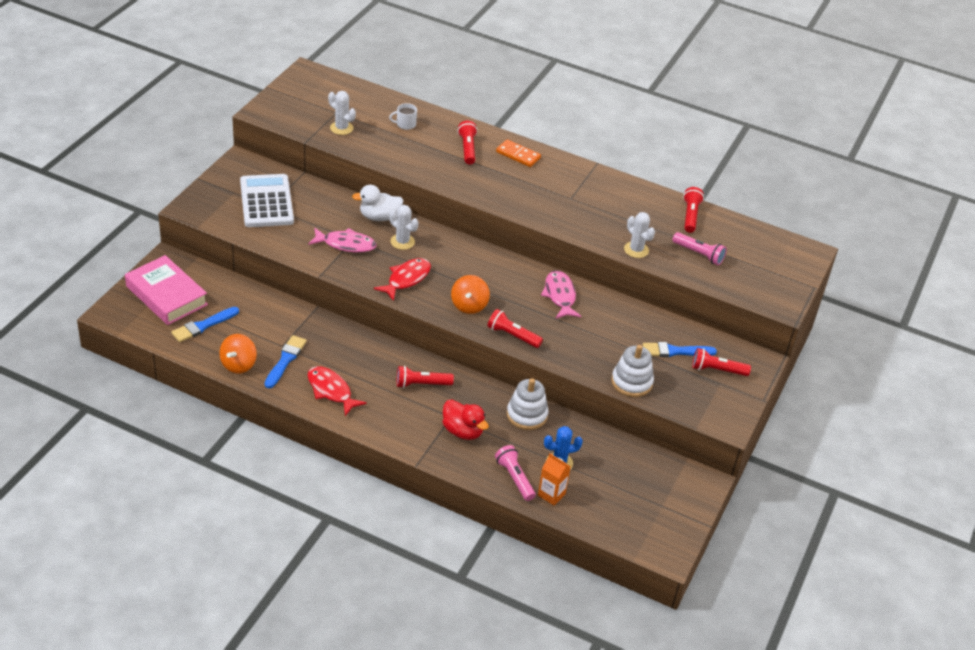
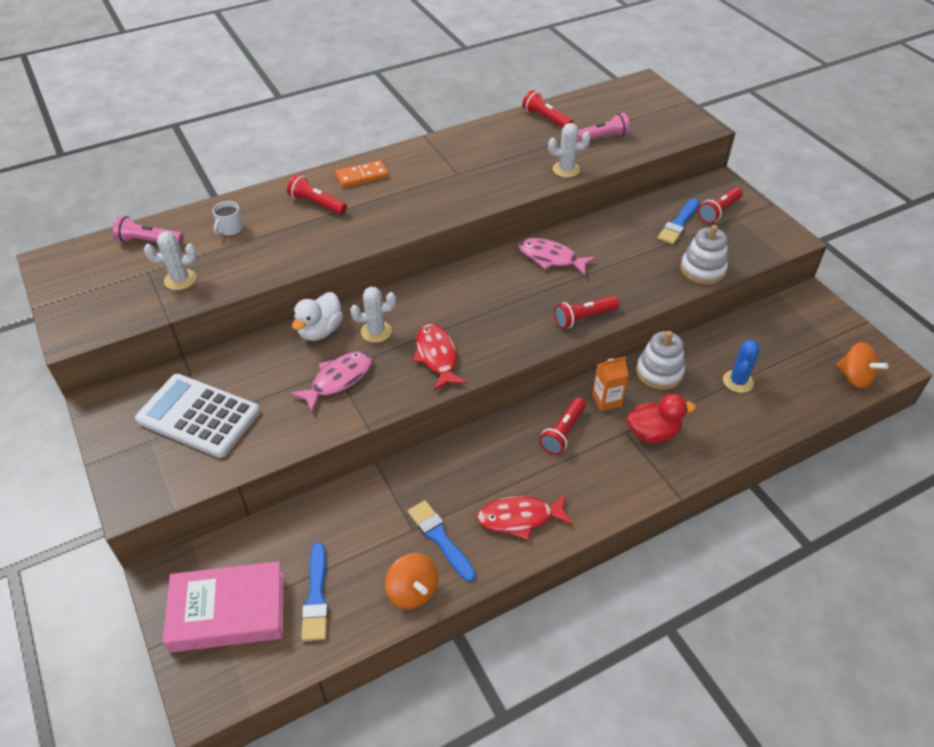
camera: 50 degrees left, 5 degrees up
orange spinning top [451,275,490,314] -> orange spinning top moved to [836,342,888,389]
pink flashlight [495,445,536,501] -> pink flashlight moved to [113,216,184,246]
orange carton [538,453,571,506] -> orange carton moved to [592,356,629,412]

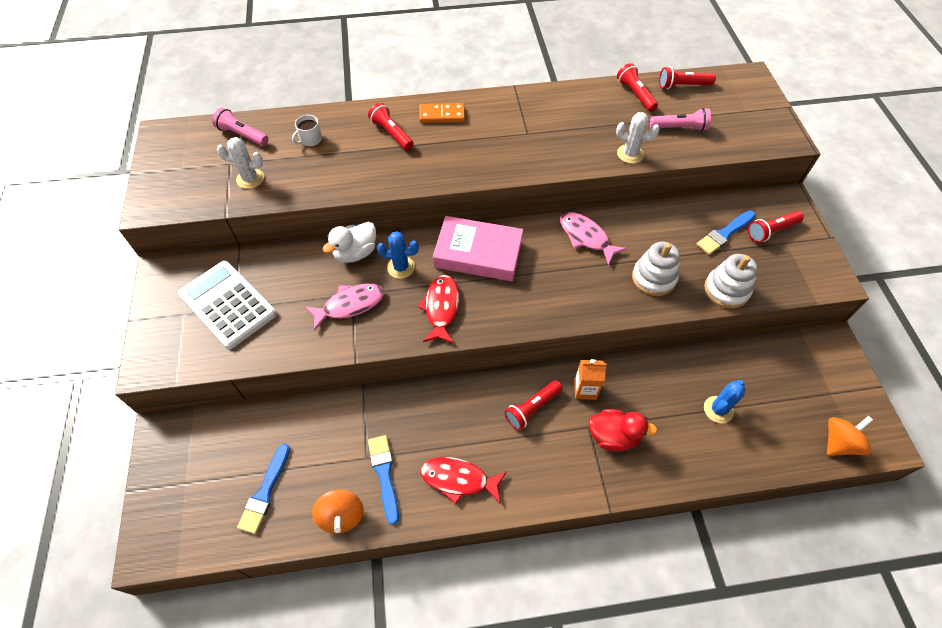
camera: 20 degrees right, 10 degrees up
pink book [163,561,284,653] -> pink book moved to [433,216,523,281]
white cactus [350,287,396,343] -> blue cactus [377,231,419,279]
red flashlight [554,296,619,329] -> red flashlight moved to [659,67,716,90]
white stacking toy [636,331,685,390] -> white stacking toy moved to [632,242,680,296]
orange spinning top [836,342,888,389] -> orange spinning top turned 105 degrees counterclockwise [827,416,873,456]

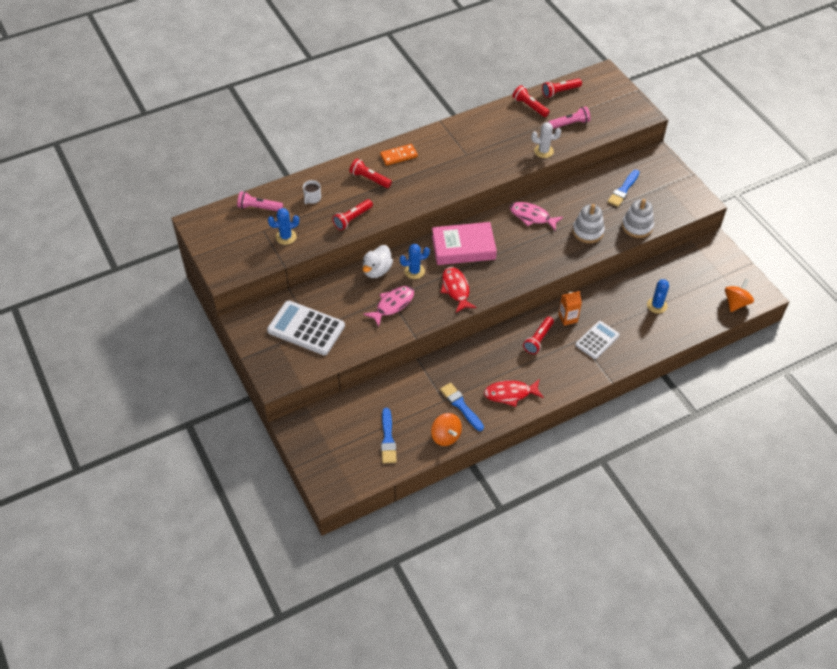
camera: 20 degrees left, 5 degrees down
white cactus [217,137,264,189] -> blue cactus [268,208,299,245]
red duck [588,409,658,452] -> white calculator [575,321,620,359]
red flashlight [748,211,804,243] -> red flashlight moved to [332,199,373,230]

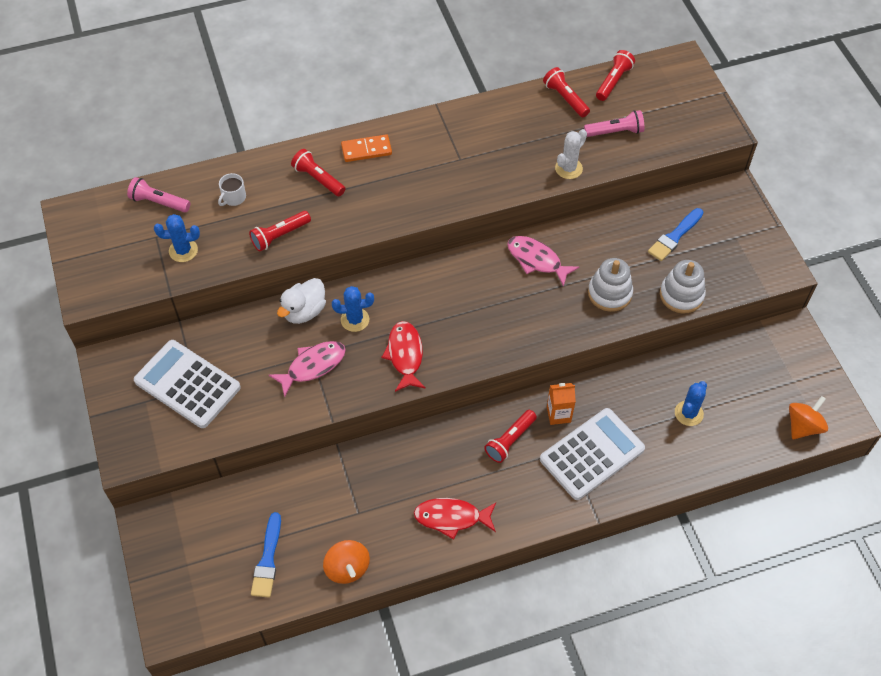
camera: 10 degrees right, 5 degrees up
pink book [432,222,497,265] -> none
blue brush [440,383,484,431] -> none
white cactus [531,122,561,158] -> white cactus turned 60 degrees counterclockwise [555,129,587,179]
red flashlight [542,78,582,98] -> red flashlight turned 135 degrees clockwise [596,50,635,101]
white calculator [575,321,620,359] -> white calculator [540,408,645,500], size x1.60

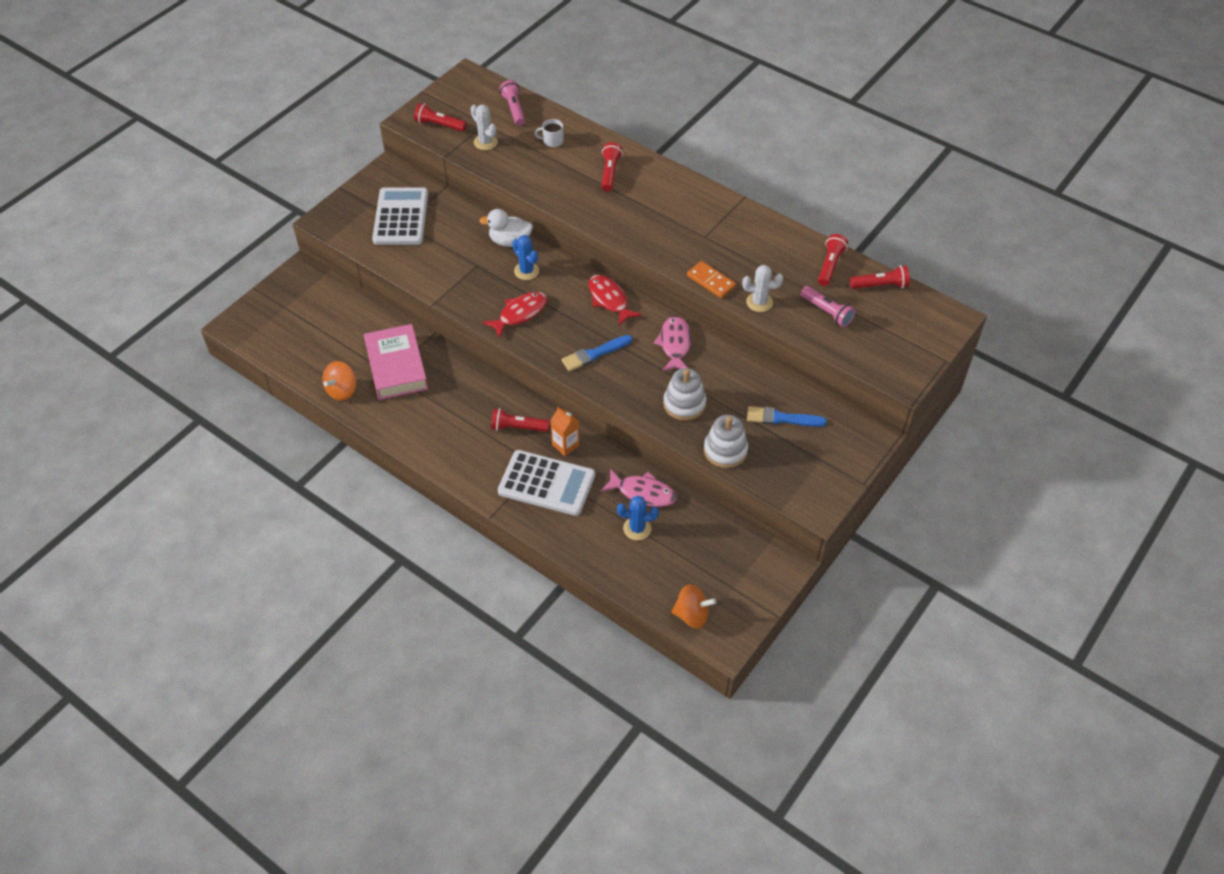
camera: 55 degrees right, 5 degrees down
blue cactus [154,214,200,262] -> white cactus [471,105,498,150]
red flashlight [249,211,311,252] -> red flashlight moved to [414,103,467,132]
blue brush [251,512,281,598] -> blue brush moved to [561,335,632,371]
pink fish [269,341,346,397] -> pink fish moved to [601,469,677,507]
orange domino [341,134,392,162] -> orange domino moved to [687,261,736,298]
red fish [414,498,496,540] -> red fish moved to [588,275,642,326]
none -> pink book [364,324,428,400]

